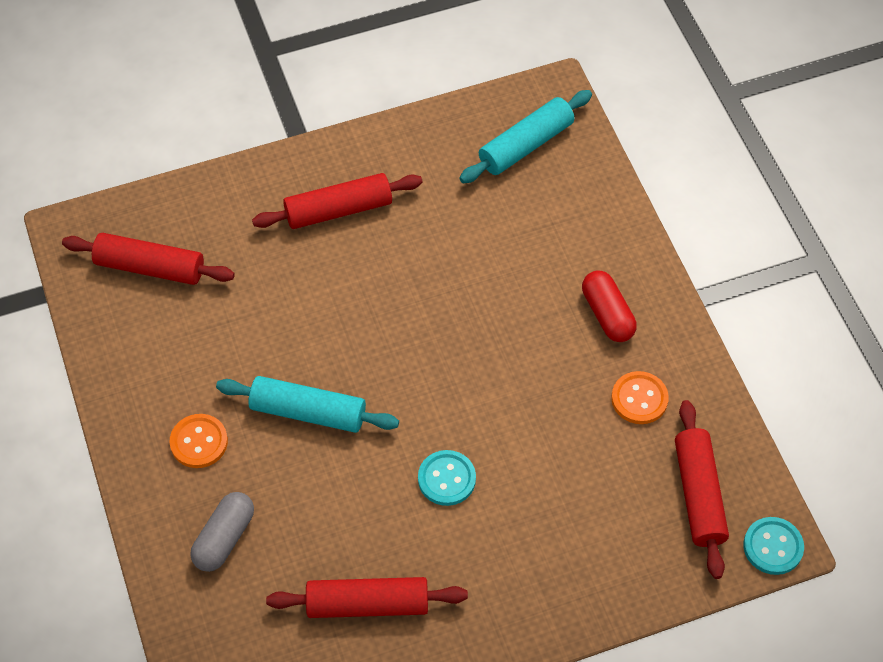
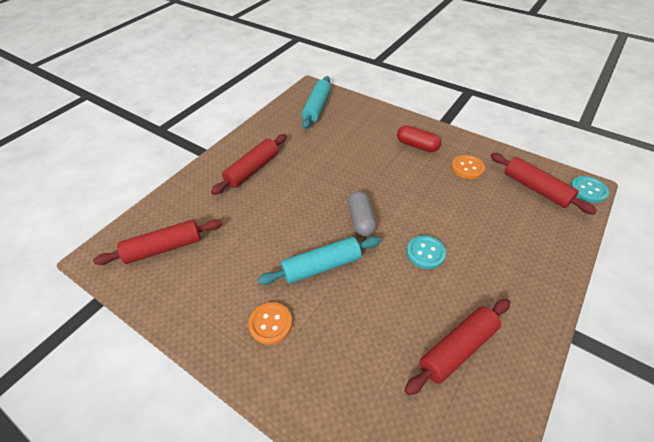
camera: 35 degrees left, 10 degrees down
grey capsule [190,492,254,572] -> grey capsule moved to [348,191,377,237]

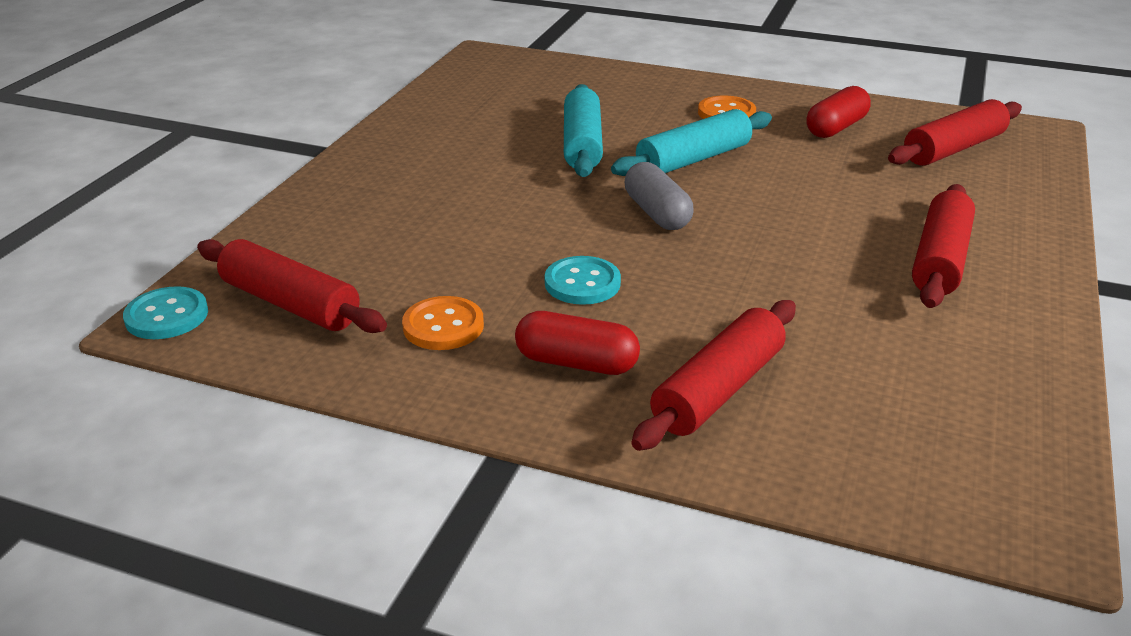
camera: 165 degrees right, 15 degrees down
turquoise rolling pin [302,76,331,129] -> turquoise rolling pin moved to [564,84,603,177]
red rolling pin [404,299,511,395] -> red rolling pin moved to [631,300,796,451]
turquoise button [407,235,446,269] -> turquoise button moved to [545,256,621,305]
none -> red capsule [806,86,871,138]

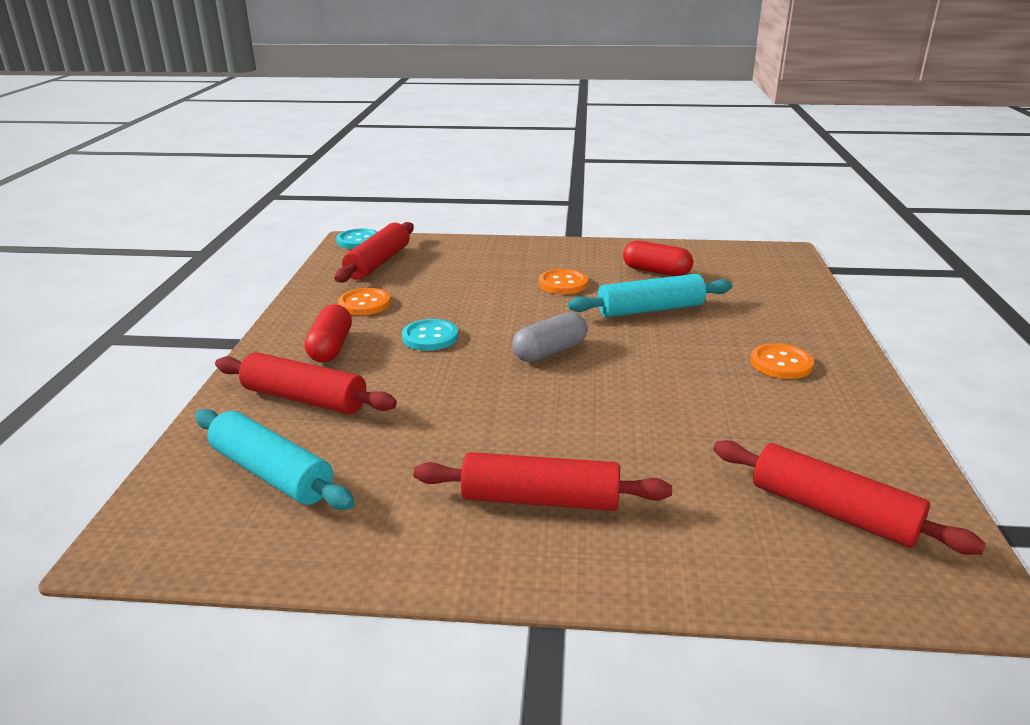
camera: 75 degrees right, 5 degrees down
turquoise rolling pin [611,109,772,176] -> turquoise rolling pin moved to [195,409,355,510]
red capsule [806,86,871,138] -> red capsule moved to [623,241,693,276]
none -> orange button [539,269,588,294]

